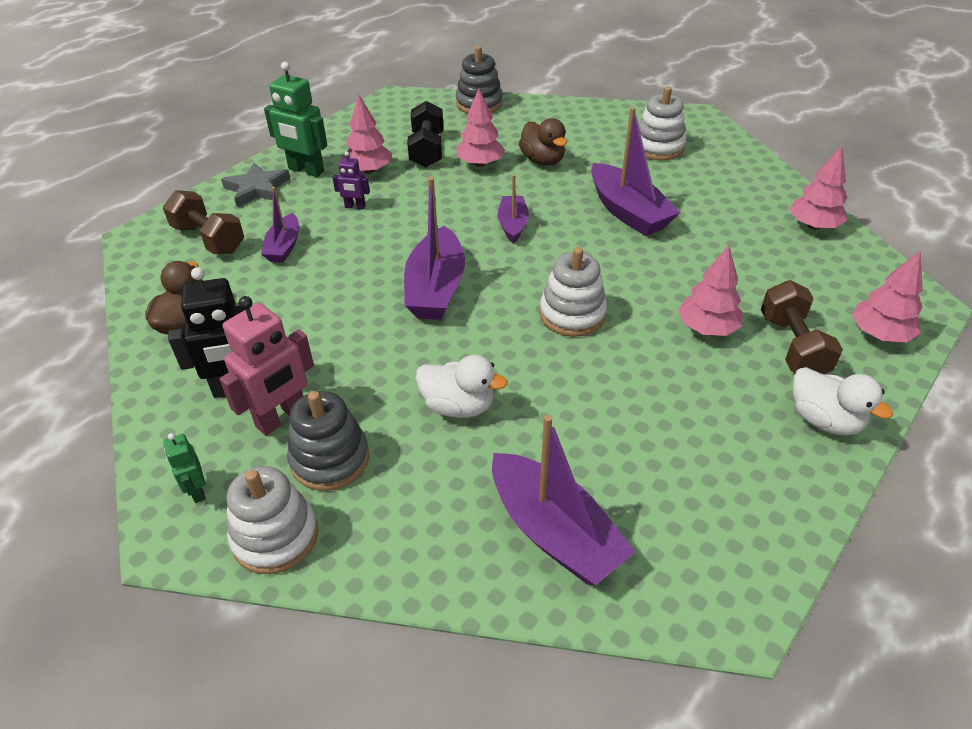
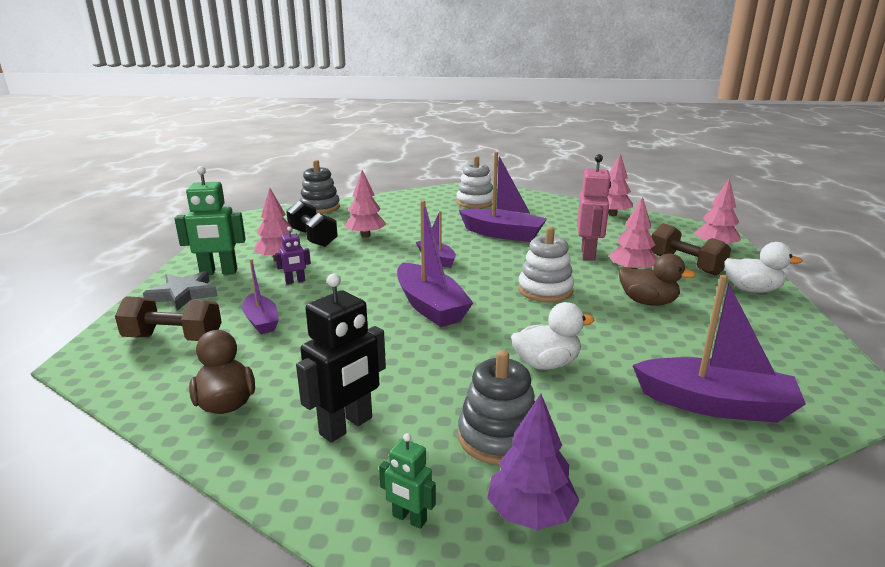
camera: 35 degrees left, 20 degrees down
pink robot [220,296,314,436] -> pink robot moved to [577,154,611,261]
white stacking toy [227,466,318,574] -> purple tree [487,394,579,530]
brown duck [519,118,567,166] -> brown duck moved to [619,253,696,306]

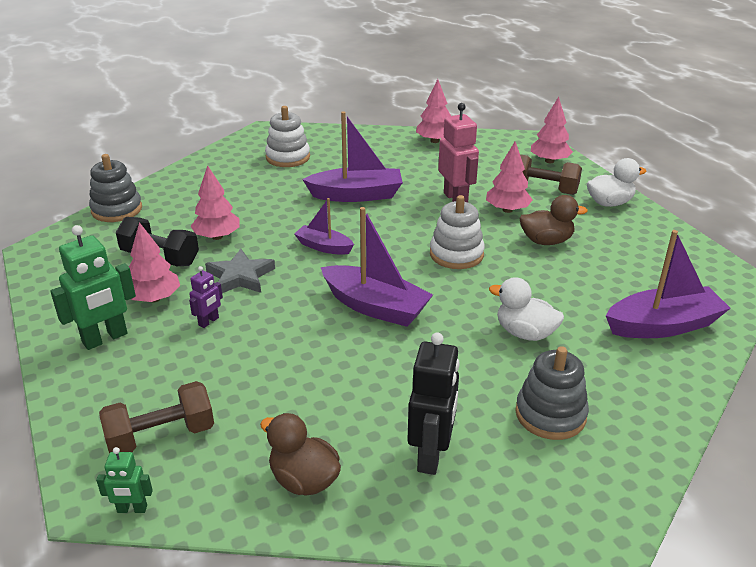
camera: 30 degrees left, 10 degrees up
grey star [143,271,218,311] -> grey star moved to [205,249,275,293]
purple boat [242,259,279,334] -> none
green robot [379,433,436,529] -> green robot moved to [96,447,153,513]
purple tree [487,394,579,530] -> none
white duck [511,302,595,370] -> white duck turned 105 degrees counterclockwise [489,277,564,341]

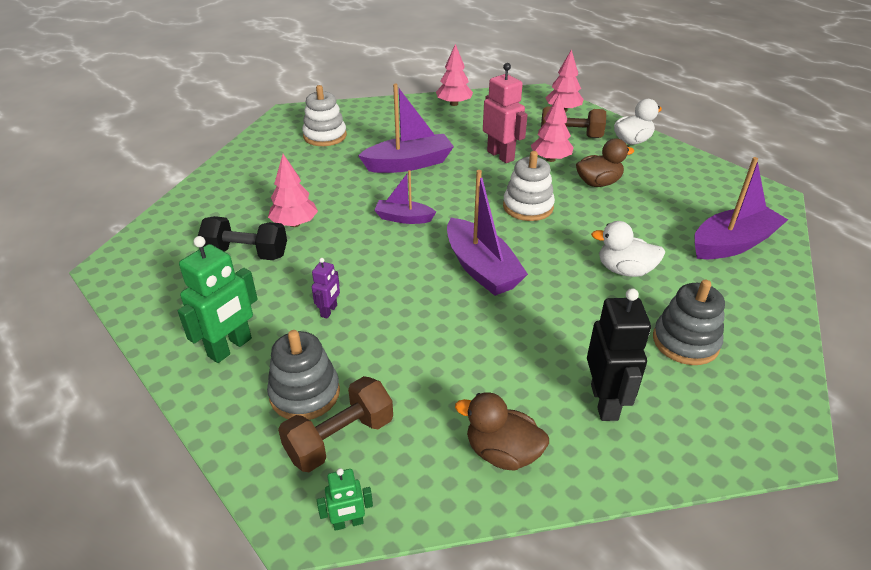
camera: 15 degrees left, 5 degrees up
grey stacking toy [89,154,142,222] -> grey stacking toy moved to [267,330,340,420]
pink tree [129,222,180,302] -> none
grey star [205,249,275,293] -> none
purple boat [321,207,433,327] -> purple boat turned 45 degrees clockwise [447,170,528,296]

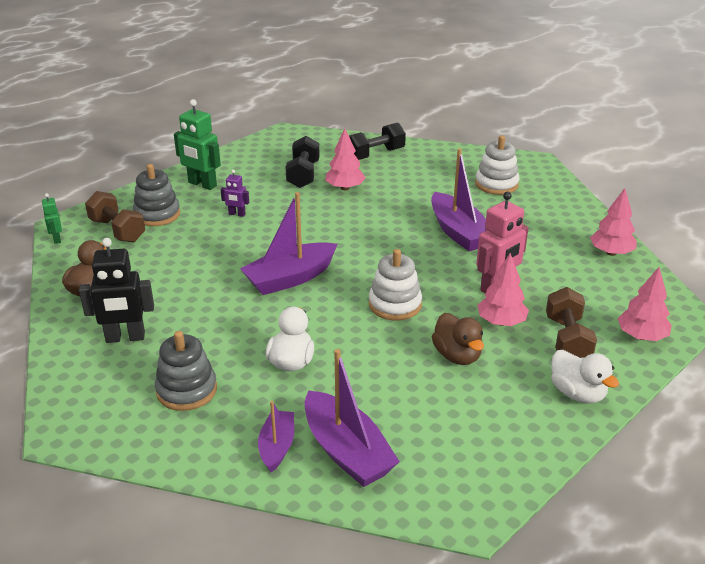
camera: 85 degrees right, 5 degrees down
purple boat [374,170,436,224] -> purple boat moved to [258,401,294,472]
none -> black dumbbell [349,122,406,160]

